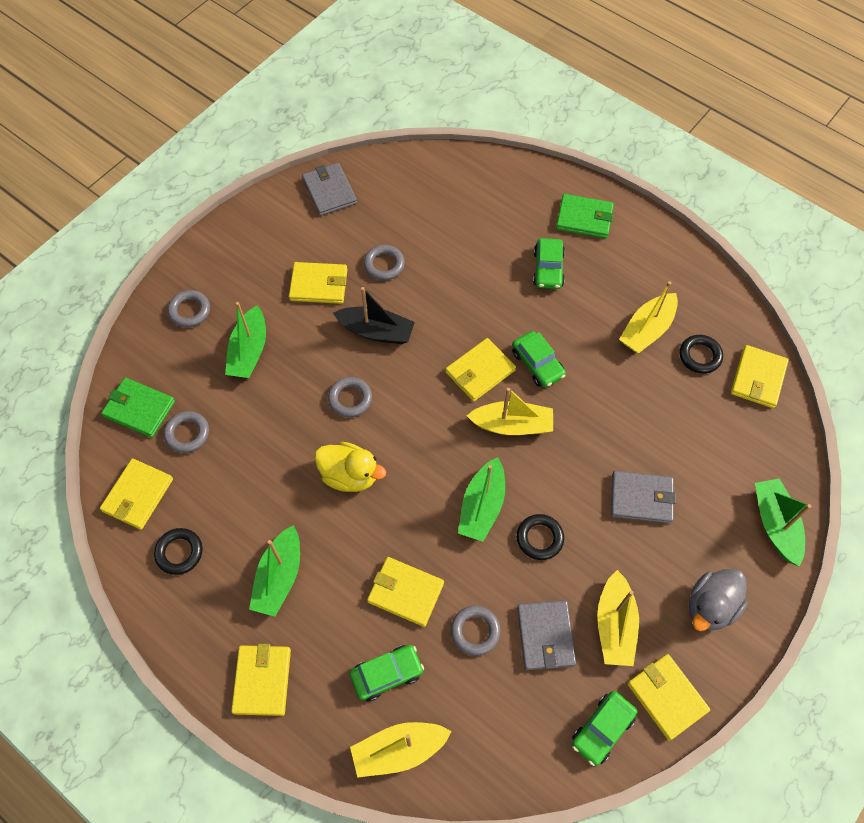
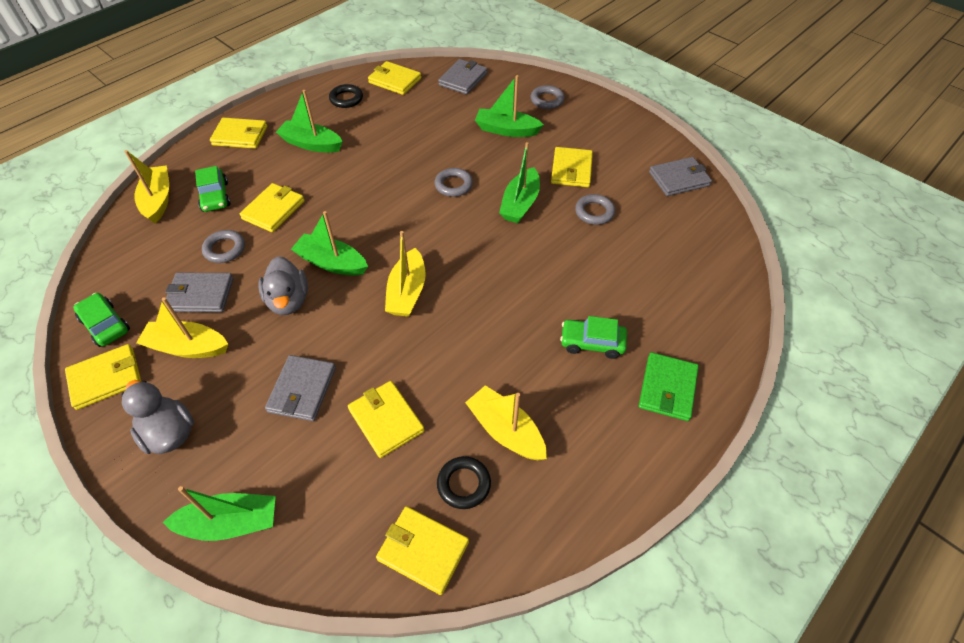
camera: 95 degrees right, 10 degrees down
green wallet [101,378,175,437] -> grey wallet [438,59,487,94]
grey ring [164,411,209,453] -> none
yellow duck [314,442,386,492] -> none
black boat [333,287,415,344] -> green boat [499,142,540,223]
yellow wallet [445,338,516,402] -> yellow wallet moved to [348,381,424,458]
green car [512,331,566,388] -> none
black ring [517,514,564,560] -> grey duck [258,256,308,315]

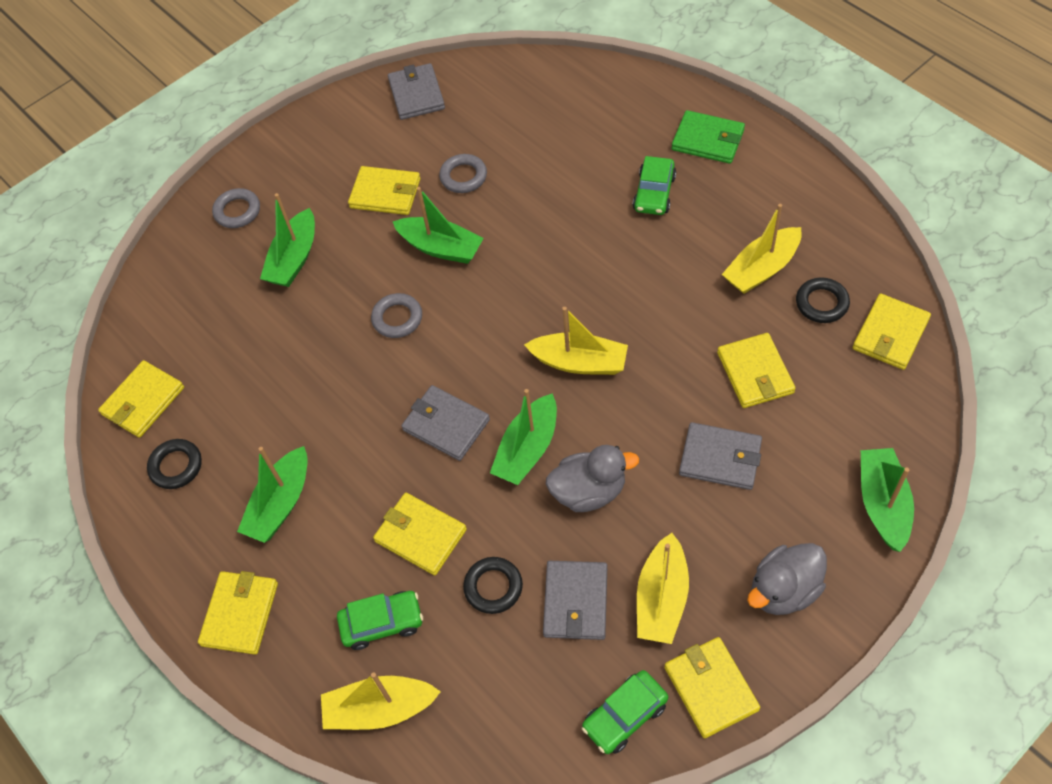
camera: 80 degrees left, 5 degrees up
grey ring [202,230,245,263] -> black ring [463,557,523,614]
yellow wallet [348,381,424,458] -> yellow wallet turned 75 degrees counterclockwise [717,333,796,408]
grey wallet [438,59,487,94] -> grey wallet moved to [401,385,490,461]

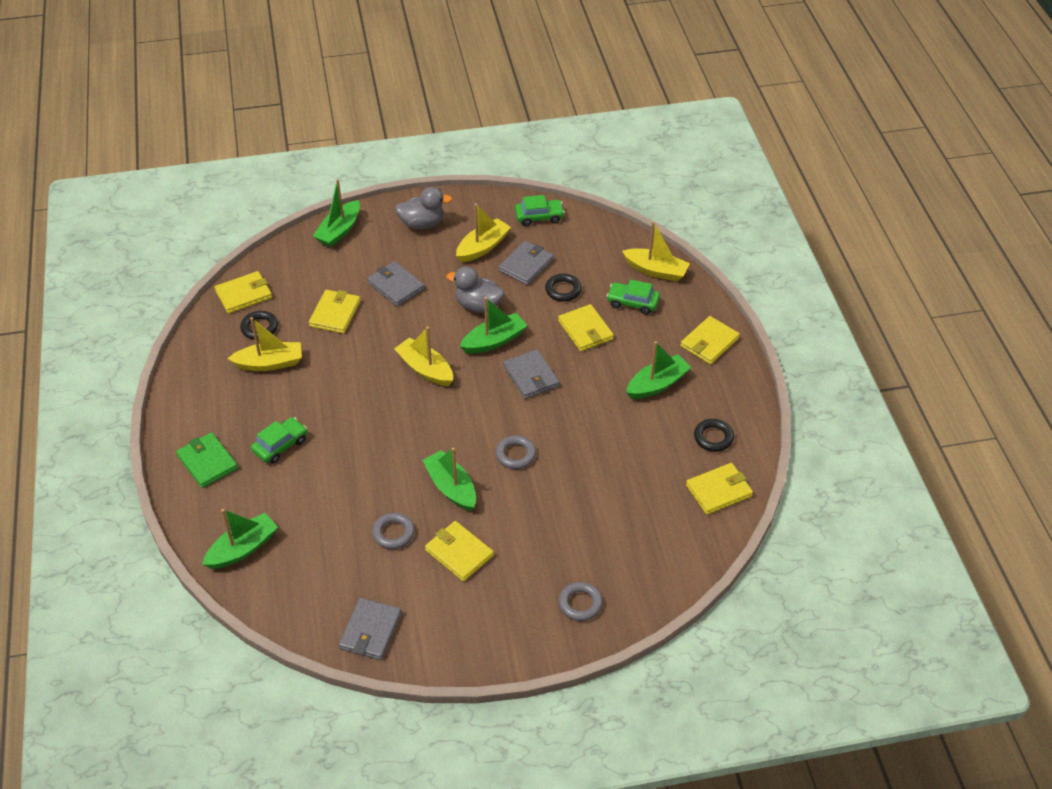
camera: 155 degrees left, 10 degrees down
green boat [260,193,315,287] -> green boat moved to [202,509,278,569]
yellow wallet [665,637,760,738] -> none

